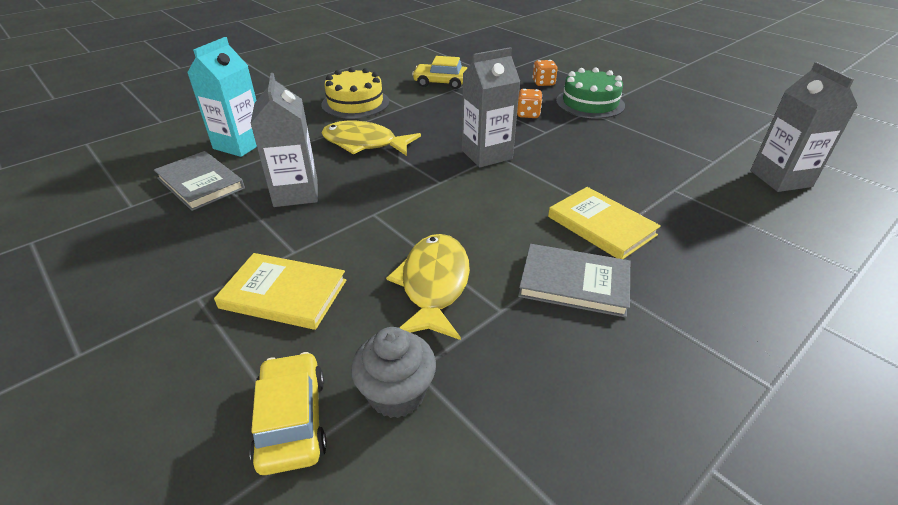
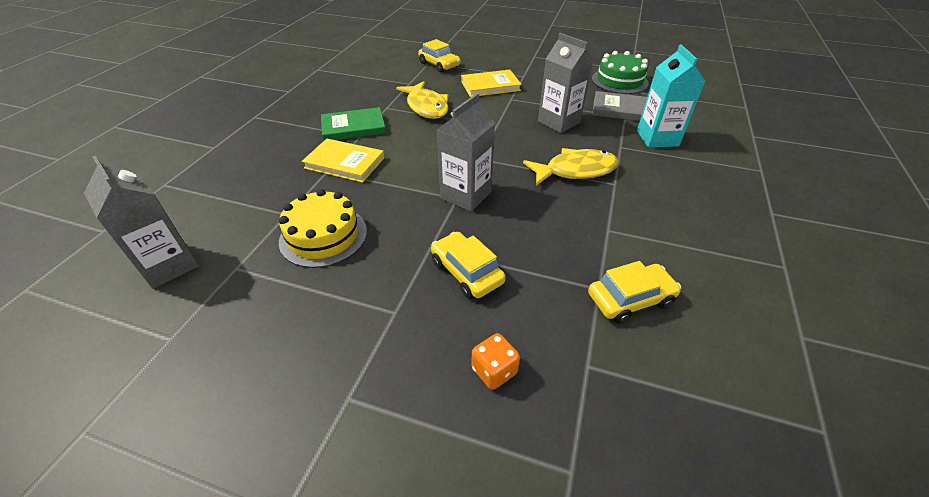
camera: 150 degrees right, 5 degrees up
yellow cake [321,67,389,119] -> yellow cake moved to [279,189,367,268]
grey cupcake [351,327,436,418] -> none
orange dice [517,89,542,118] -> yellow car [431,232,506,299]
grey book [518,244,630,318] -> green book [321,107,386,140]
green cake [556,67,625,119] -> green cake moved to [592,51,649,94]

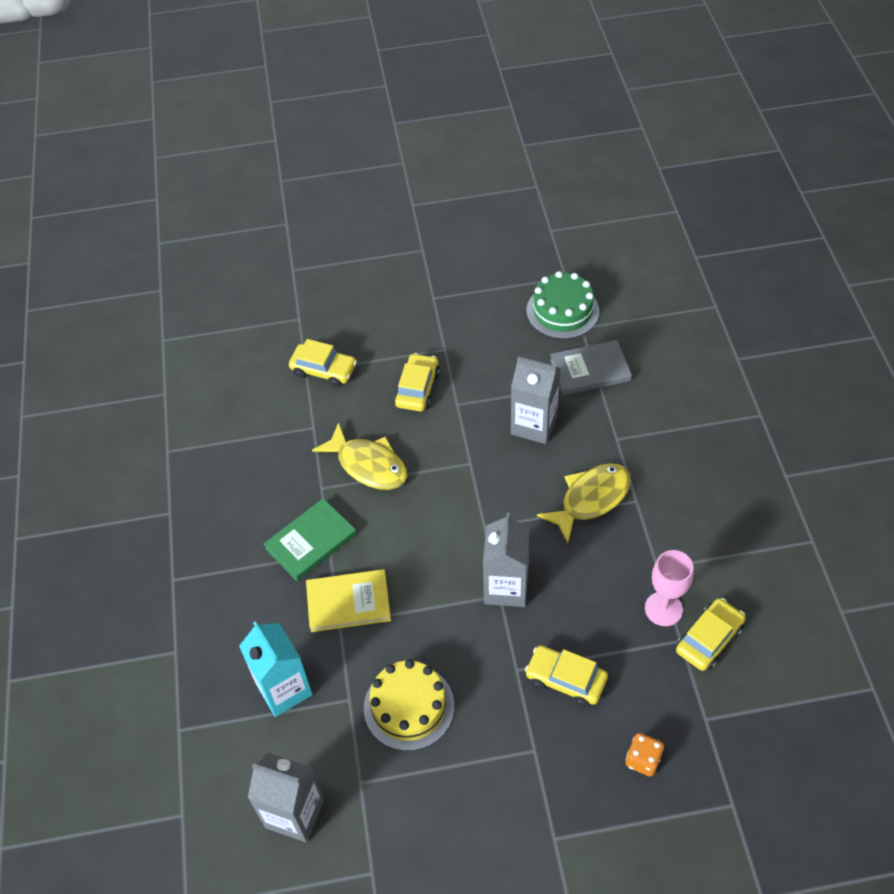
camera: 25 degrees left, 10 degrees up
yellow book [461,70,522,97] -> yellow car [394,353,440,411]
turquoise carton [637,44,705,148] -> turquoise carton moved to [239,621,313,717]
none -> pink goblet [645,550,693,626]

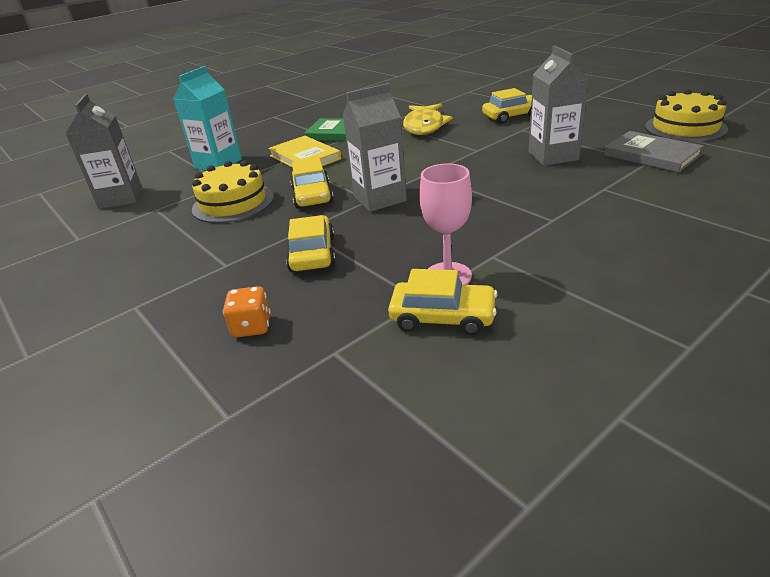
camera: 60 degrees right, 20 degrees down
yellow car [289,339,357,387] -> yellow car moved to [290,158,334,209]
green cake [527,271,599,339] -> yellow cake [645,89,728,142]
yellow fish [537,463,631,543] -> none

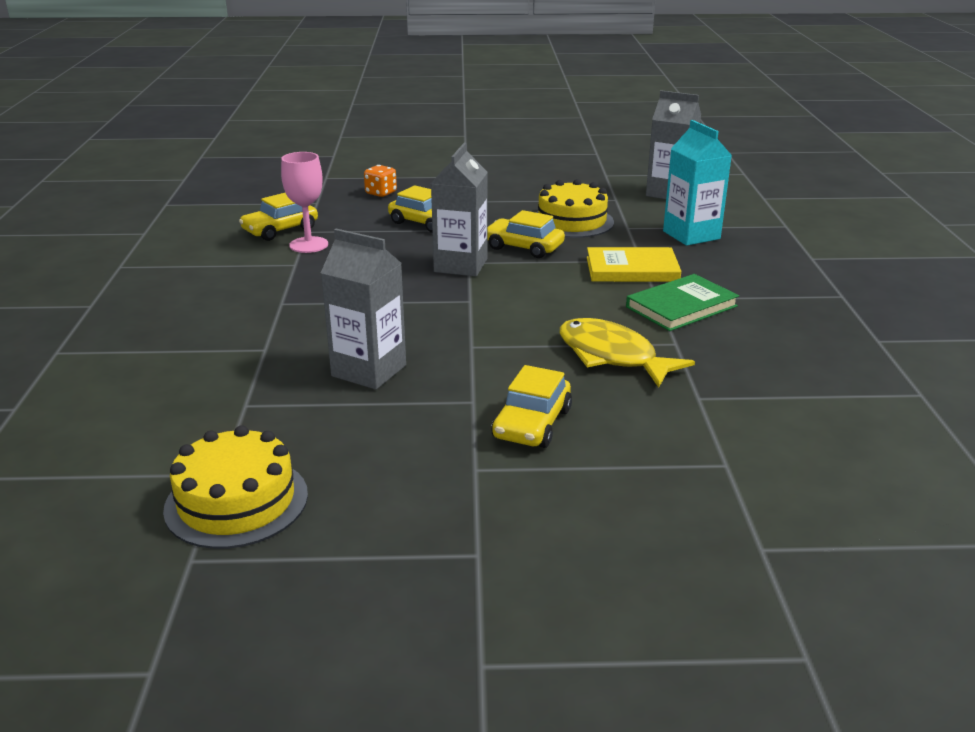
camera: 125 degrees right, 5 degrees down
grey book [604,131,704,173] -> none

